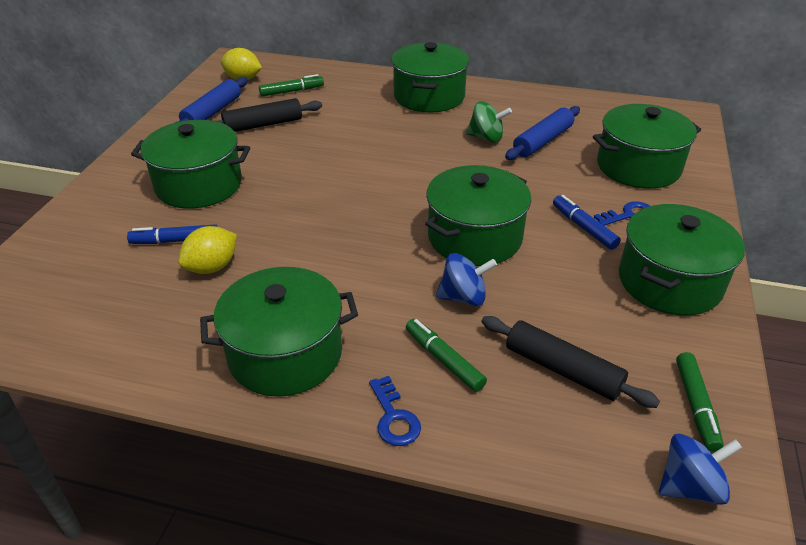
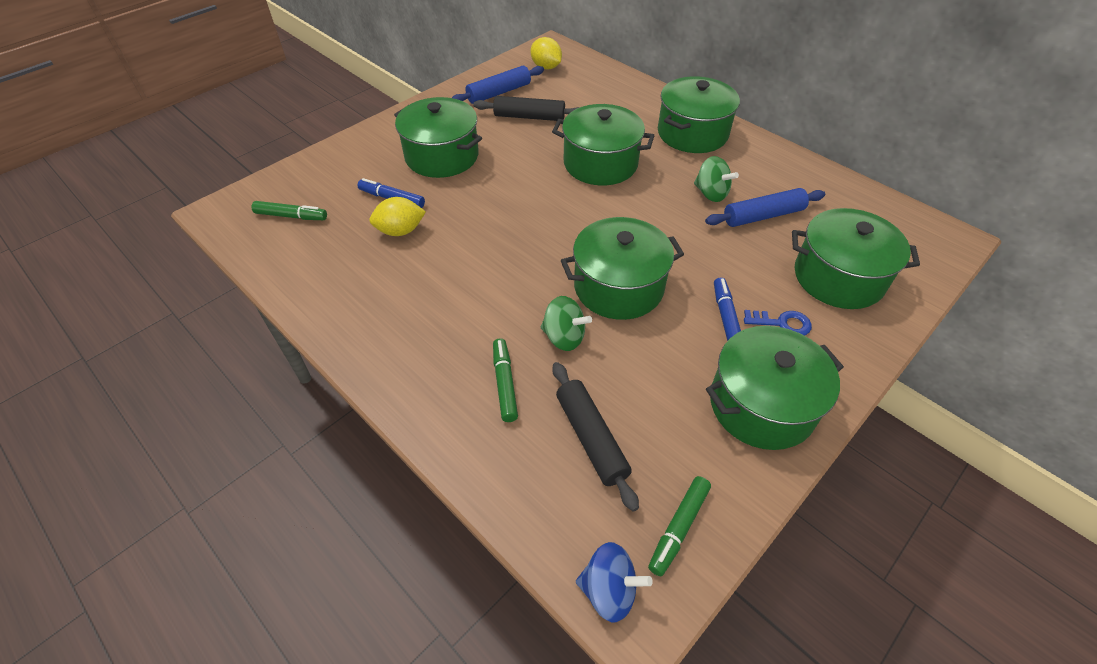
camera: 30 degrees right, 10 degrees up
green pot [200,267,358,397] -> green pot moved to [552,104,654,185]
green marker [259,74,324,97] -> green marker moved to [252,201,327,220]
blue key [369,376,421,446] -> none
blue spinning top [436,253,497,306] -> green spinning top [541,296,592,351]

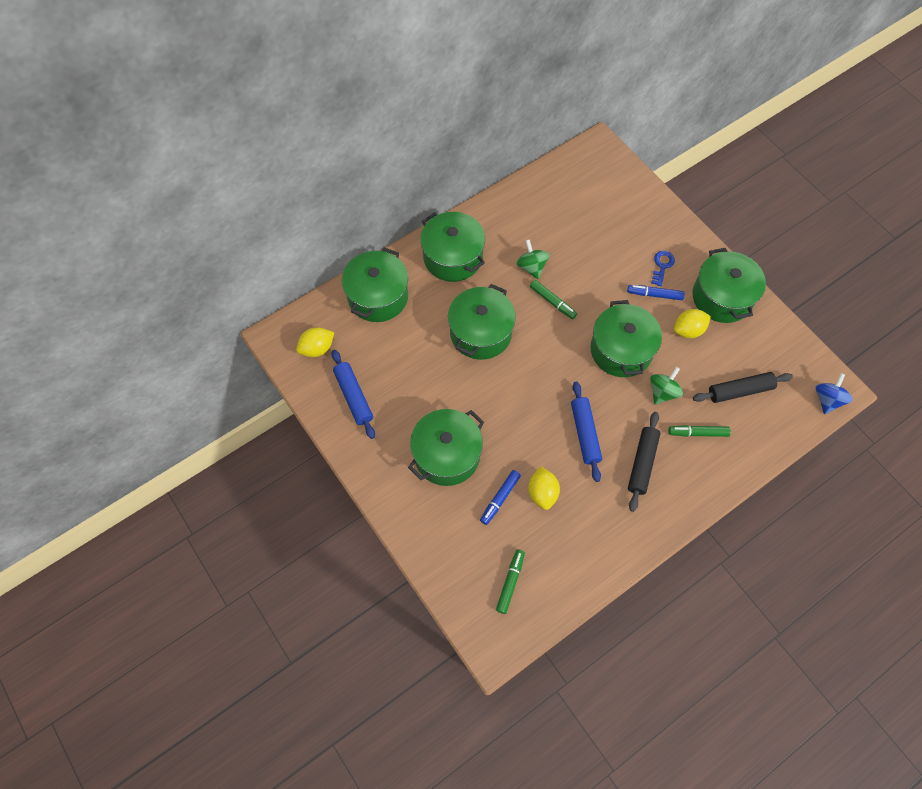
camera: 80 degrees left, 15 degrees up
black rolling pin [474,96,580,121] -> black rolling pin moved to [628,412,661,512]
green marker [648,476,711,576] -> green marker moved to [530,280,577,319]
green spinning top [694,156,739,202] -> green spinning top turned 75 degrees counterclockwise [516,239,549,279]
blue rolling pin [705,188,825,227] -> blue rolling pin moved to [571,381,602,482]
green pot [792,208,920,309] -> green pot moved to [342,248,408,322]
none -> yellow lemon [674,309,711,338]

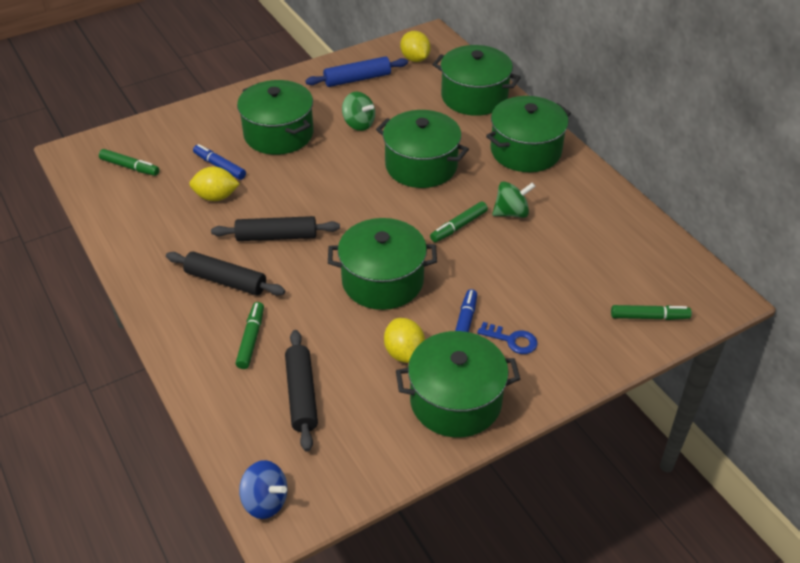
camera: 95 degrees right, 20 degrees down
blue rolling pin [571,381,602,482] -> black rolling pin [211,216,340,241]
green spinning top [650,367,683,405] -> green spinning top moved to [342,92,375,131]
none -> green marker [611,305,692,320]

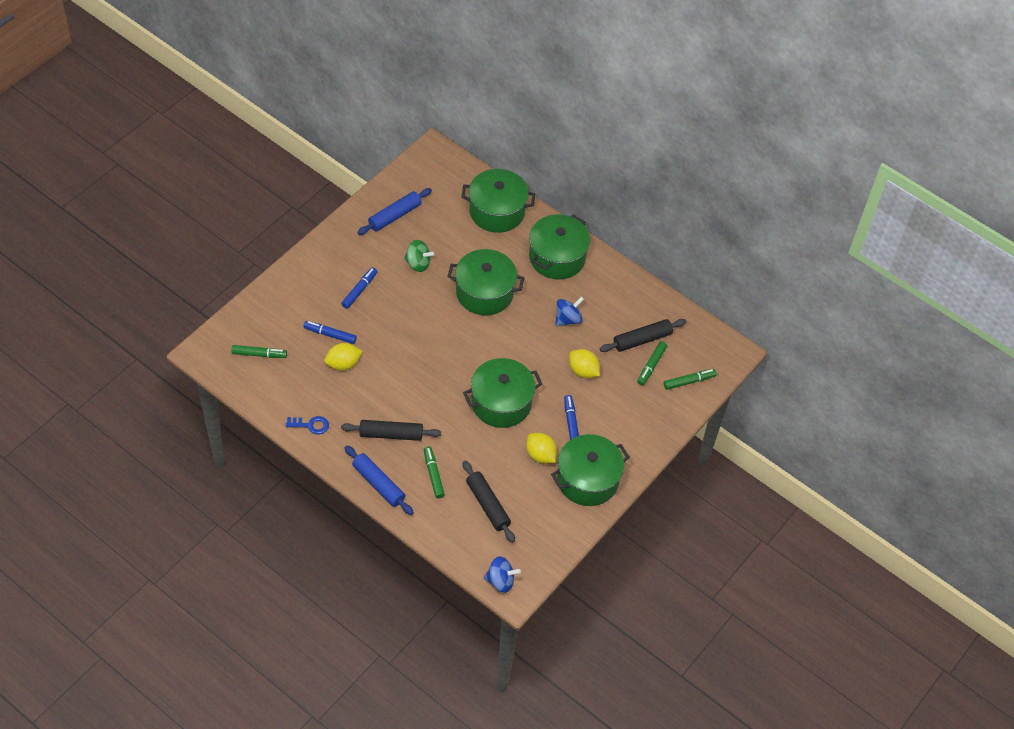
camera: 25 degrees left, 10 degrees up
black rolling pin [211,216,340,241] -> black rolling pin moved to [600,319,686,352]
green pot [237,80,314,155] -> blue marker [341,267,377,309]
yellow lemon [400,31,431,62] -> yellow lemon moved to [569,349,600,378]
green marker [430,201,488,242] -> green marker moved to [637,341,667,386]
blue key [477,322,538,354] -> blue key moved to [286,416,329,434]
green spinning top [492,181,536,218] -> blue spinning top [555,297,584,326]
none -> blue rolling pin [345,445,414,515]

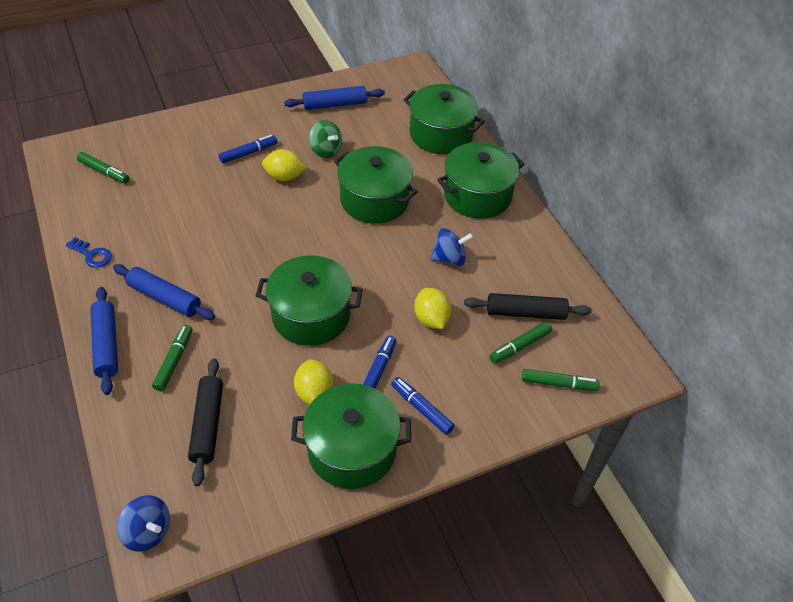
camera: 30 degrees right, 5 degrees down
blue marker [303,321,357,344] -> blue marker moved to [391,377,454,435]
yellow lemon [324,343,363,371] -> yellow lemon moved to [262,149,307,181]
black rolling pin [341,420,441,441] -> blue rolling pin [113,264,215,320]

